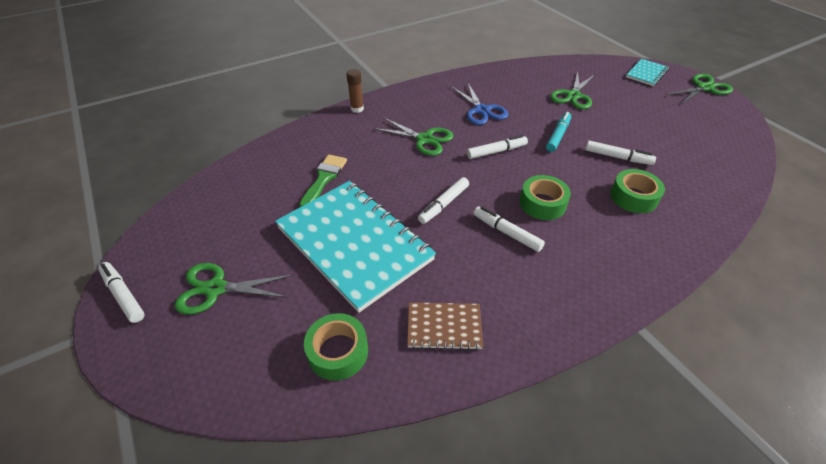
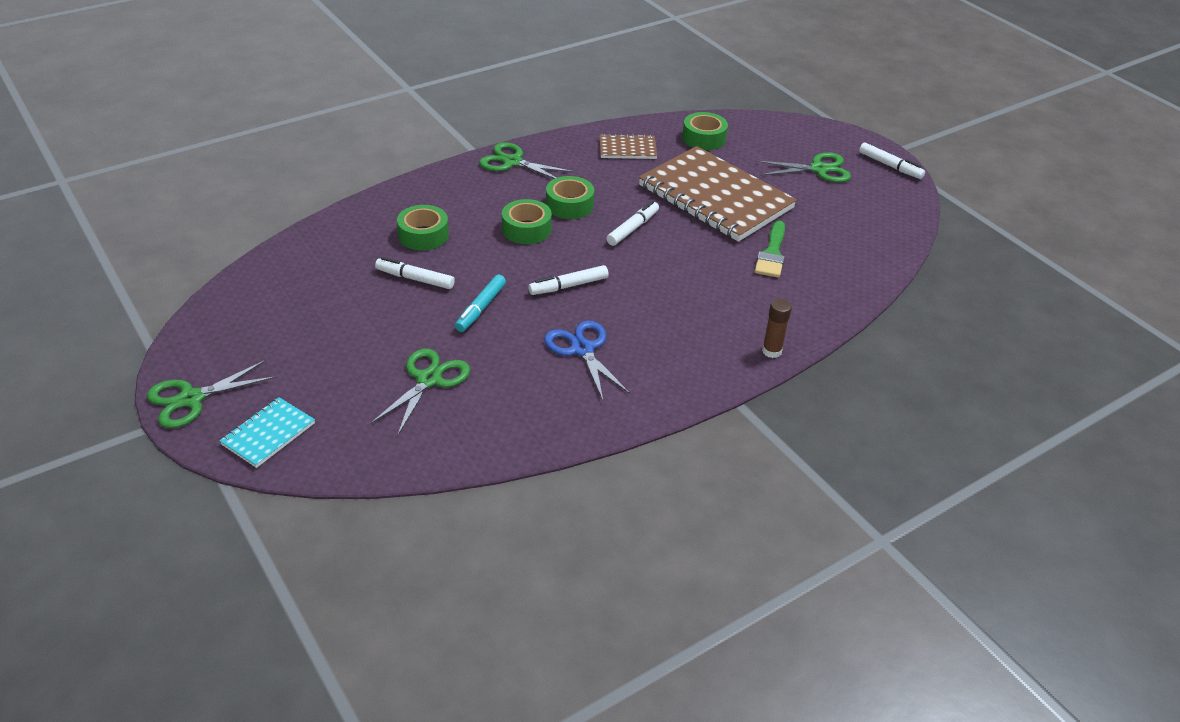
camera: 175 degrees right, 5 degrees down
turquoise notebook [275,181,436,313] -> brown notebook [639,146,797,242]
green scissors [373,117,454,156] -> green scissors moved to [479,142,575,179]
white marker [474,207,545,252] -> green tape [546,176,594,219]

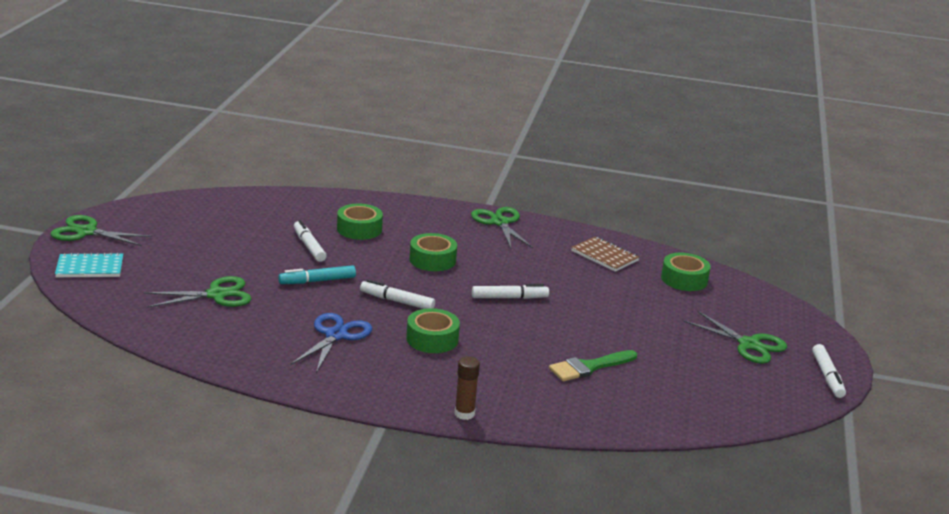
camera: 45 degrees right, 15 degrees down
green tape [546,176,594,219] -> green tape moved to [406,308,460,353]
brown notebook [639,146,797,242] -> none

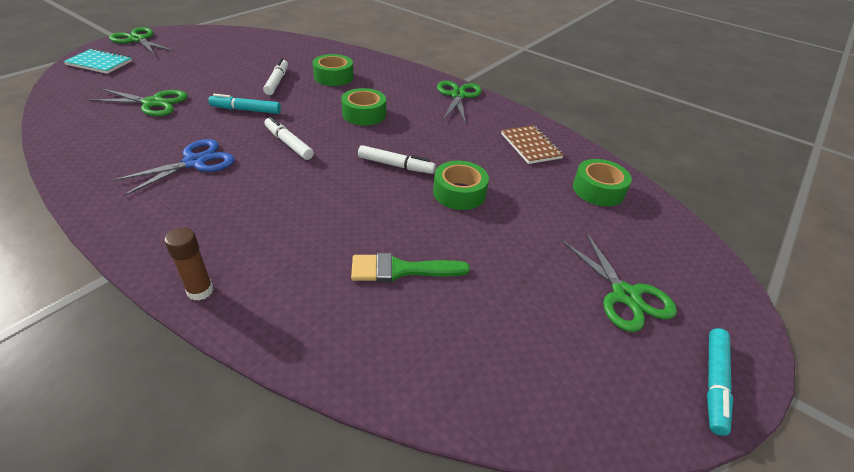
camera: 25 degrees right, 15 degrees up
green tape [406,308,460,353] -> green tape moved to [433,161,489,210]
white marker [812,344,846,398] -> turquoise marker [707,328,733,436]

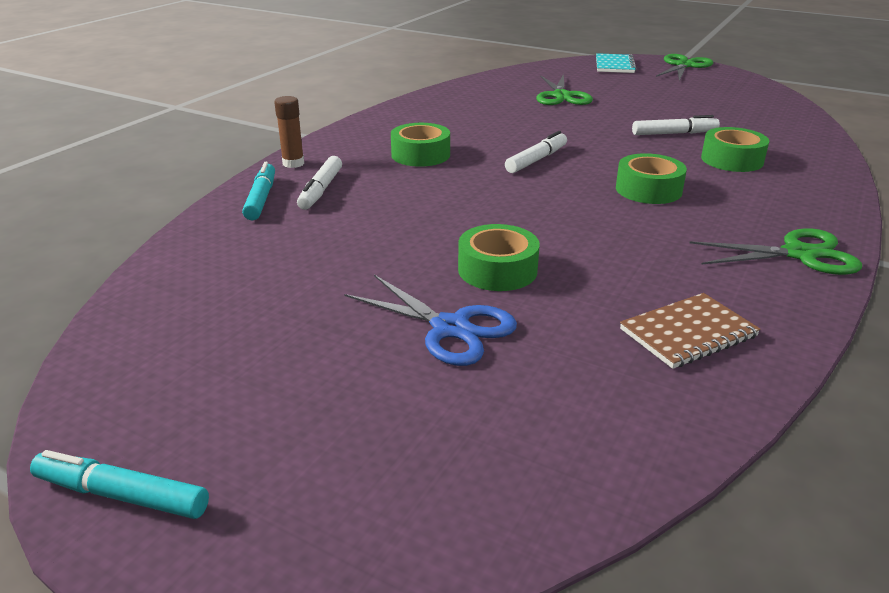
camera: 85 degrees right, 10 degrees down
blue scissors [112,139,234,196] -> blue scissors moved to [344,275,517,366]
turquoise marker [208,94,281,114] -> turquoise marker moved to [242,162,275,220]
green brush [351,253,470,282] -> none
white marker [358,145,436,174] -> white marker moved to [297,156,342,210]
green scissors [561,232,677,332] -> none
green tape [573,159,632,206] -> green tape moved to [391,123,450,167]

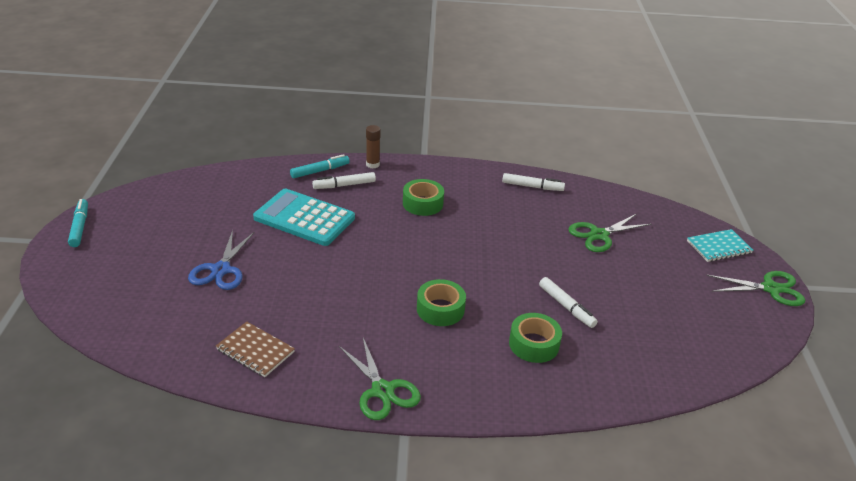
camera: 60 degrees right, 5 degrees up
green tape [458,224,540,291] -> none
white marker [505,131,567,173] -> white marker moved to [502,173,565,191]
none -> turquoise calculator [253,189,355,246]

